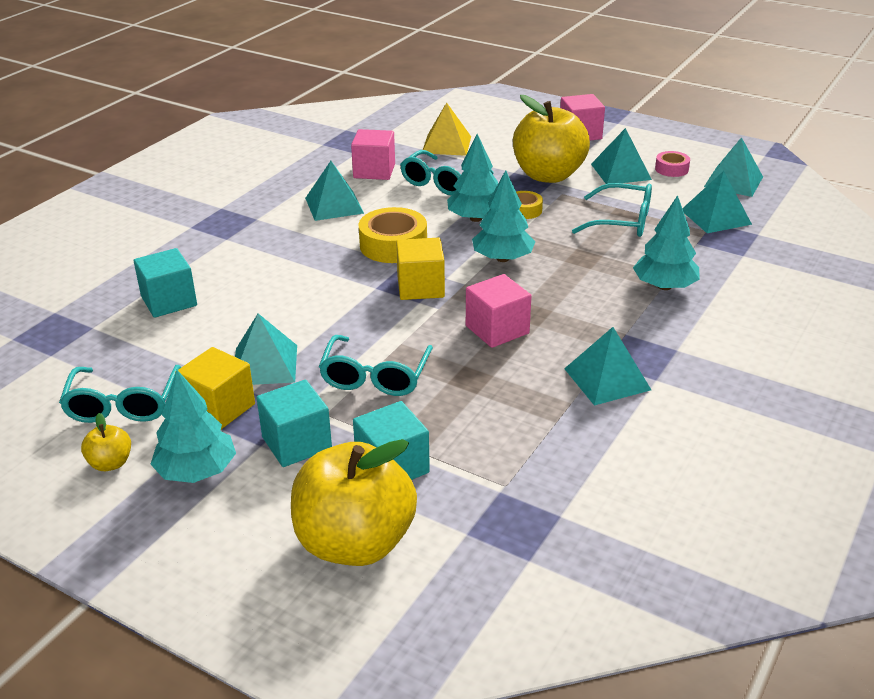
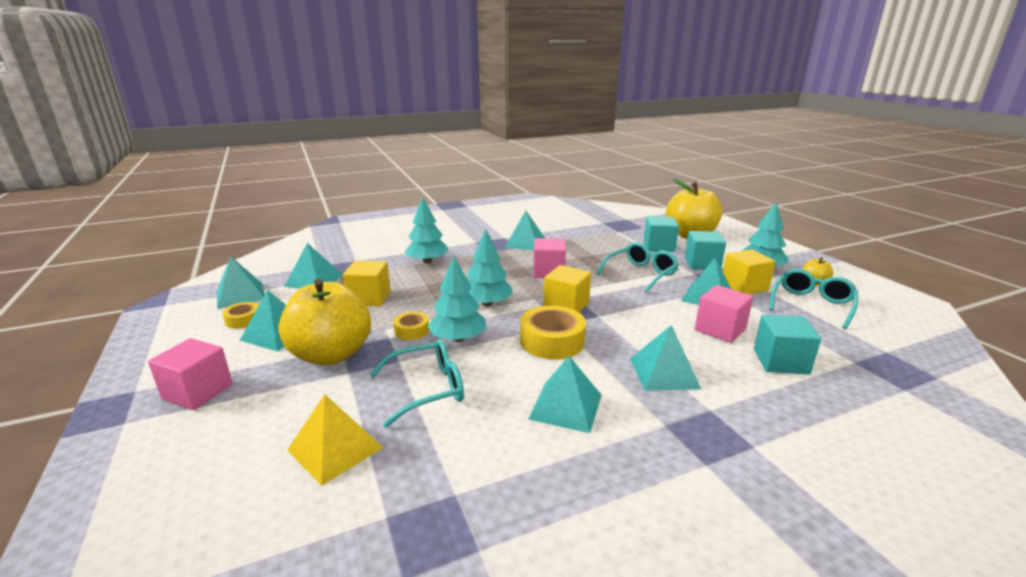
camera: 145 degrees left, 10 degrees down
pink cube [351,129,395,180] -> pink cube moved to [695,285,753,343]
turquoise glasses [572,183,652,237] -> yellow cube [343,261,390,306]
pink tape [655,151,690,177] -> yellow tape [222,302,259,329]
none -> turquoise pyramid [630,325,701,391]

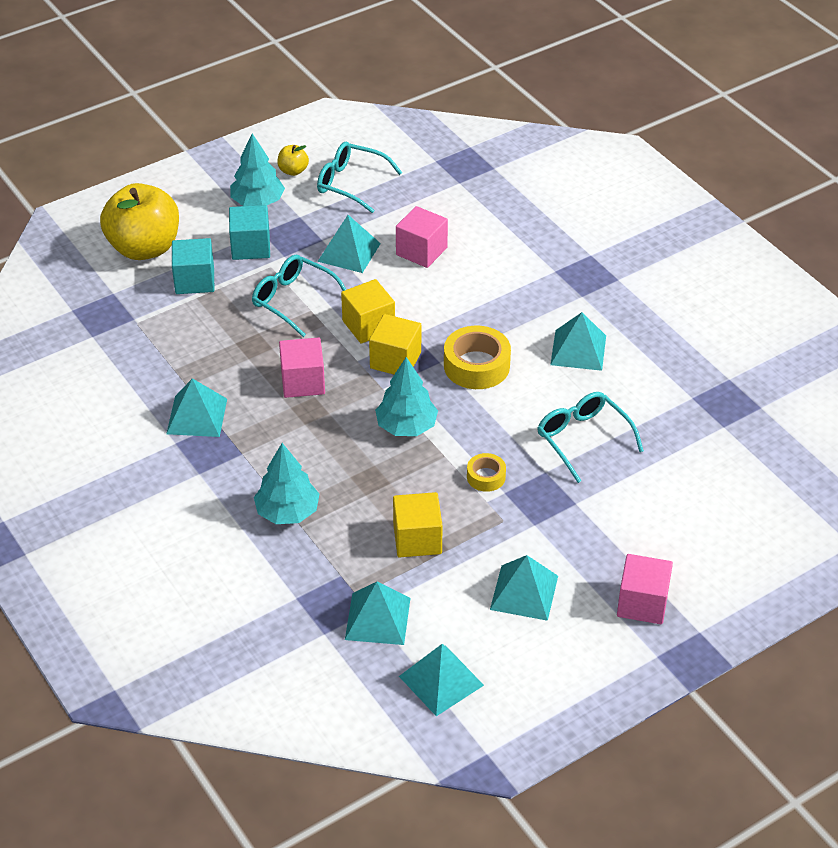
camera: 100 degrees left, 20 degrees up
yellow tape [222,302,259,329] -> none
yellow apple [278,279,371,365] -> none
yellow pyramid [287,394,383,486] -> none
turquoise tree [428,256,486,342] -> none
turquoise pyramid [630,325,701,391] -> none
yellow cube [723,249,776,294] -> yellow cube moved to [341,279,395,344]
turquoise cube [754,314,821,374] -> none

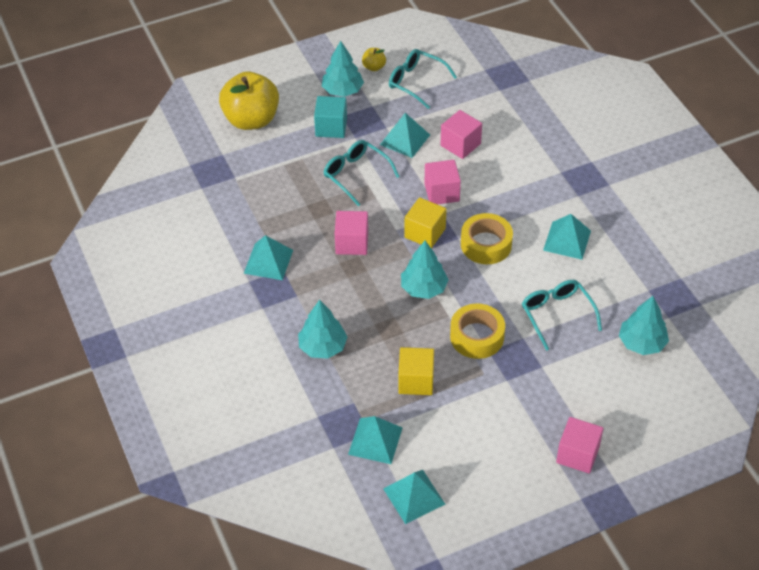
camera: 10 degrees right, 5 degrees up
turquoise cube [172,238,214,294] -> none
yellow cube [341,279,395,344] -> none
yellow tape [467,453,506,492] -> yellow tape [450,303,505,359], size x1.81
turquoise pyramid [490,555,558,621] -> none
none -> pink cube [425,160,461,204]
none -> turquoise tree [619,296,669,355]

